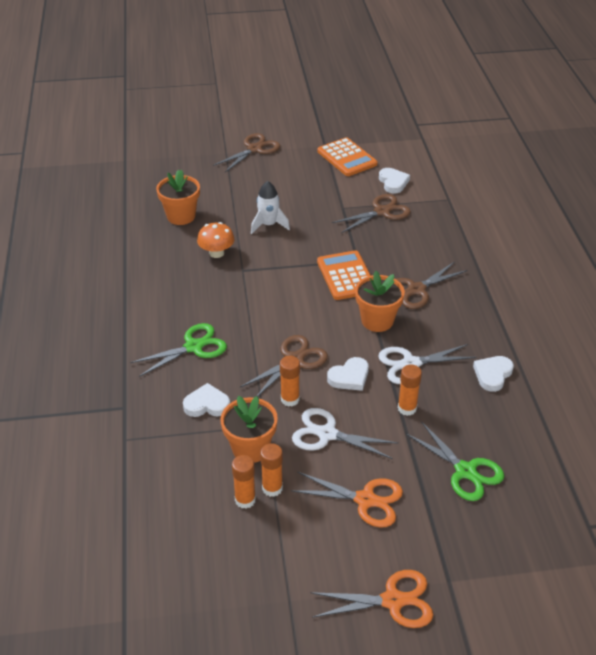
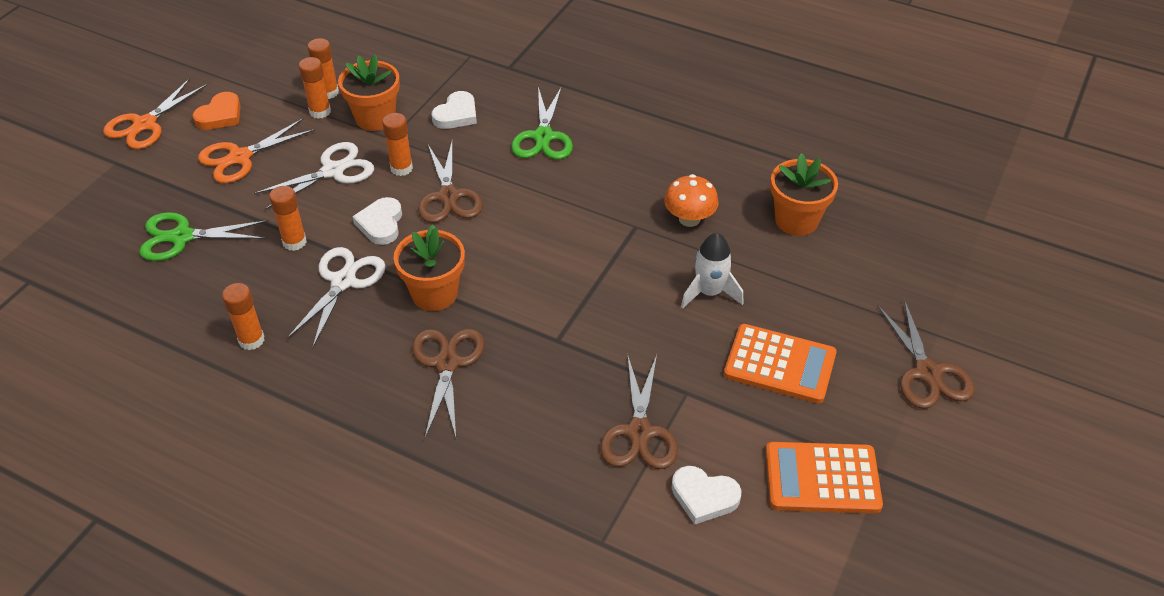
camera: 125 degrees right, 5 degrees up
orange calculator [317,250,371,300] -> orange calculator moved to [724,324,837,403]
white heart [473,356,514,392] -> orange glue stick [222,283,265,350]
none -> orange heart [192,92,241,130]

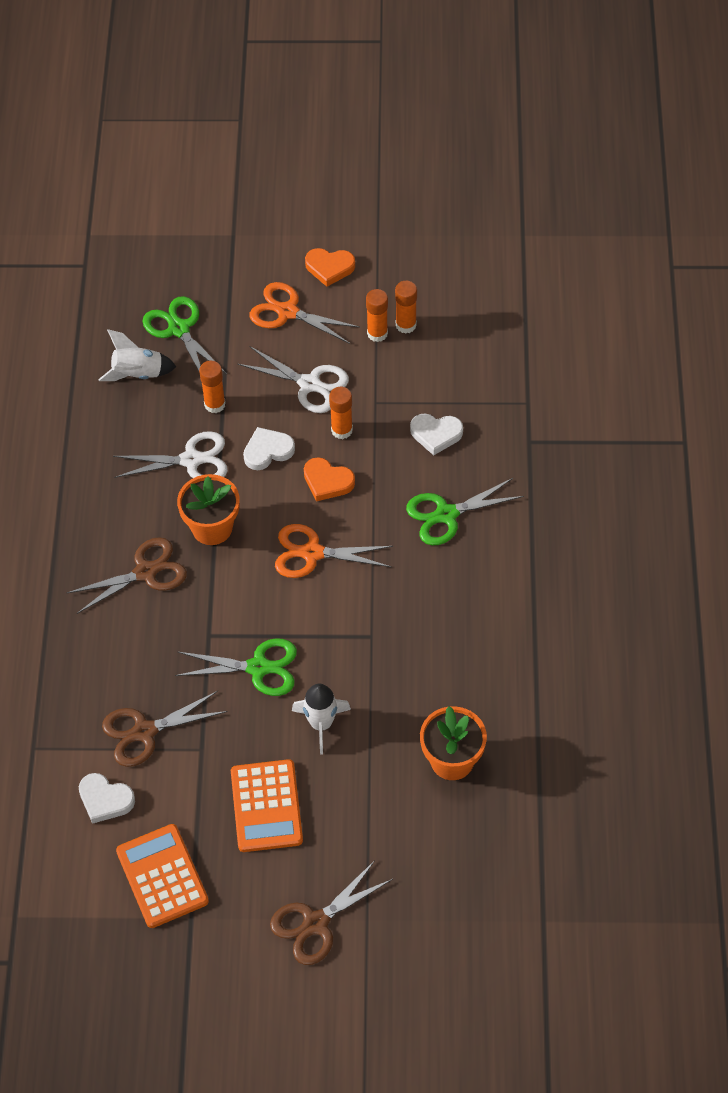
camera: 65 degrees right, 10 degrees up
orange scissors [103,78,207,149] -> orange scissors moved to [275,524,393,578]
orange glue stick [222,283,265,350] -> none
orange flower pot [338,54,400,131] -> none
brown scissors [418,142,483,223] -> orange heart [304,457,355,501]
orange mushroom [664,174,719,227] -> none
white heart [672,466,742,525] -> white heart turned 60 degrees counterclockwise [79,773,135,824]
none -> white rocket [99,329,176,381]
none -> green scissors [175,638,297,696]

